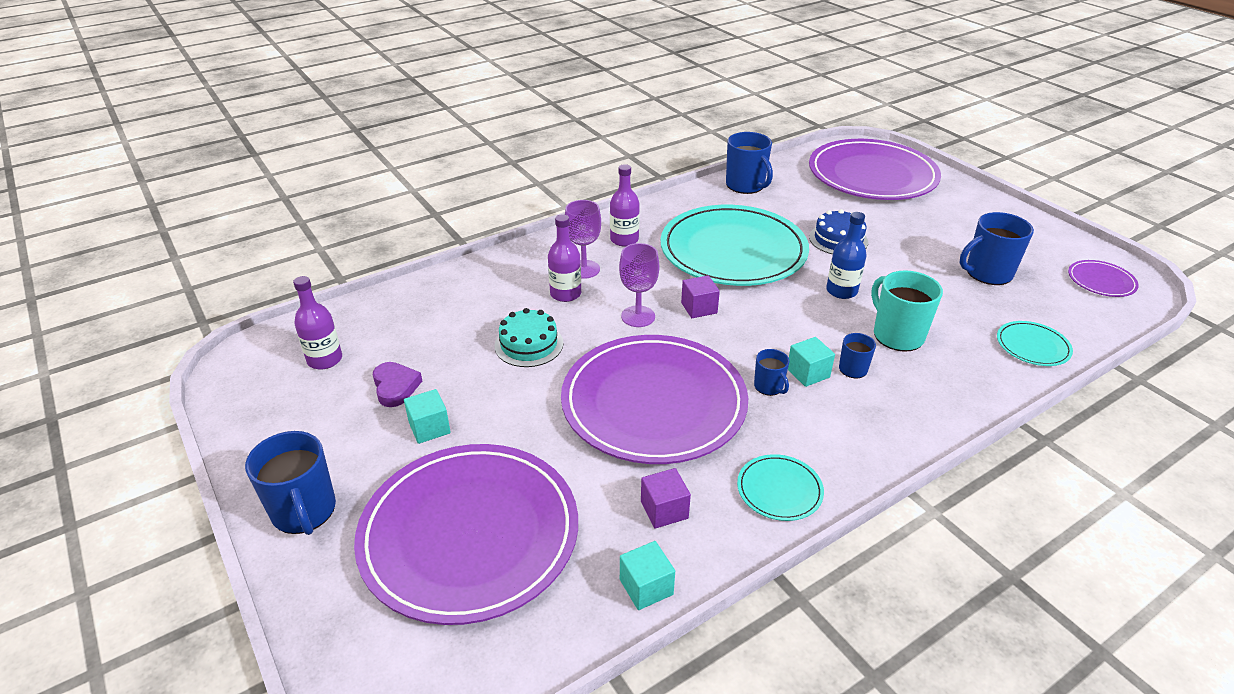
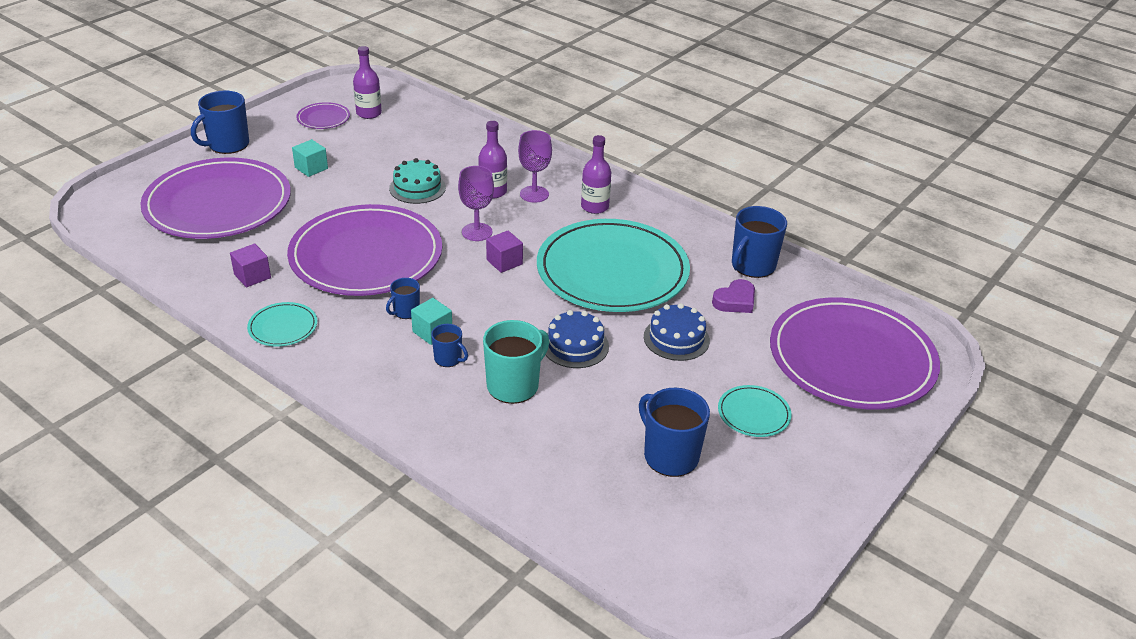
camera: 70 degrees right, 0 degrees up
purple heart [373,362,422,407] -> purple heart moved to [712,279,755,313]
turquoise cube [620,541,675,610] -> none
blue bottle [826,212,867,299] -> blue cake [542,310,609,368]
turquoise plate [997,321,1073,366] -> turquoise plate moved to [718,385,791,437]
purple plate [1068,260,1139,297] -> purple plate moved to [296,102,350,129]

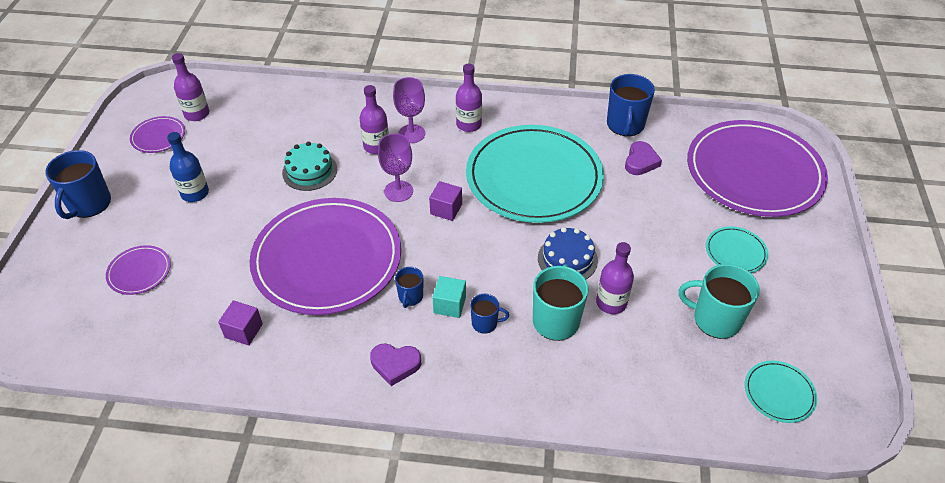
camera: 30 degrees left, 10 degrees up
purple plate [140,158,291,239] -> purple plate [106,245,171,295], size x0.41
turquoise plate [247,302,317,347] -> turquoise plate moved to [745,361,817,423]
turquoise cube [292,139,328,177] -> blue bottle [167,132,209,202]
blue mug [639,388,710,477] -> turquoise mug [679,264,760,339]
blue cake [644,303,710,361] -> none
none -> purple heart [370,343,421,386]
none -> purple bottle [596,242,634,314]

